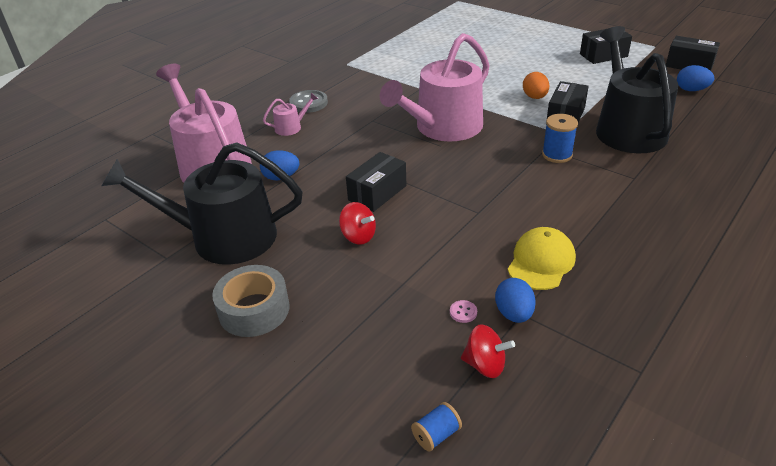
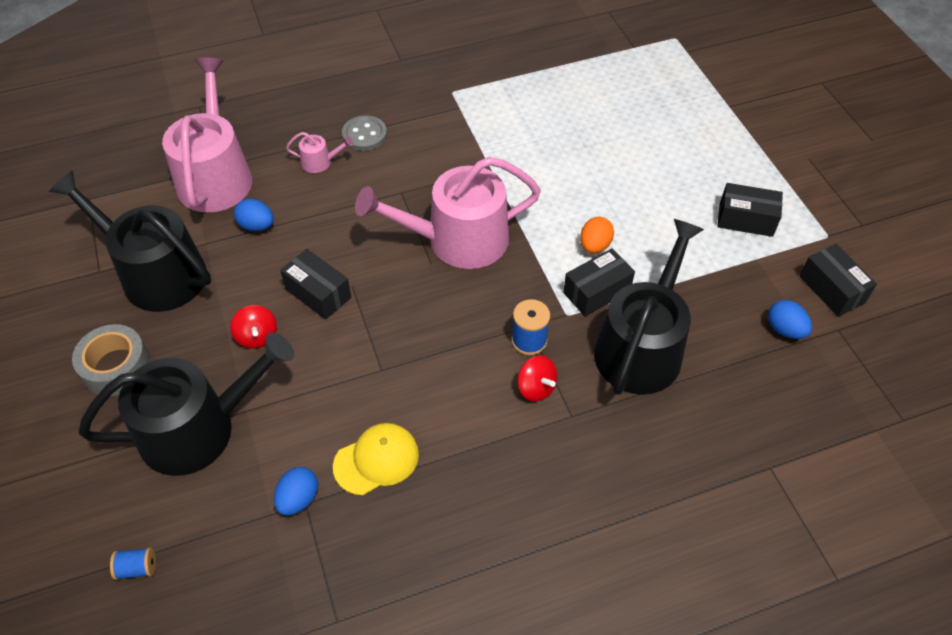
camera: 30 degrees right, 15 degrees up
black box [346,152,407,212] -> black box turned 60 degrees clockwise [280,249,351,320]
pink button [450,300,477,323] -> none
red spinning top [461,324,515,378] -> red spinning top moved to [517,356,557,402]
none -> black watering can [78,332,294,476]

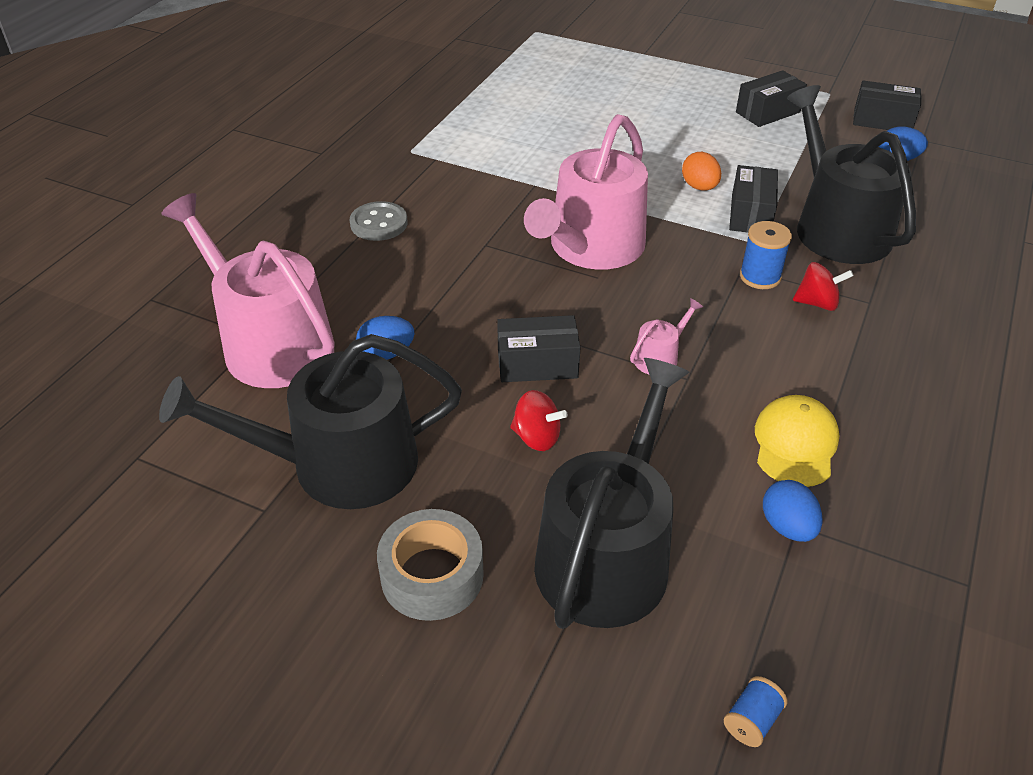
camera: 45 degrees left, 10 degrees down
pink watering can [286,132,353,173] -> pink watering can moved to [630,298,703,374]

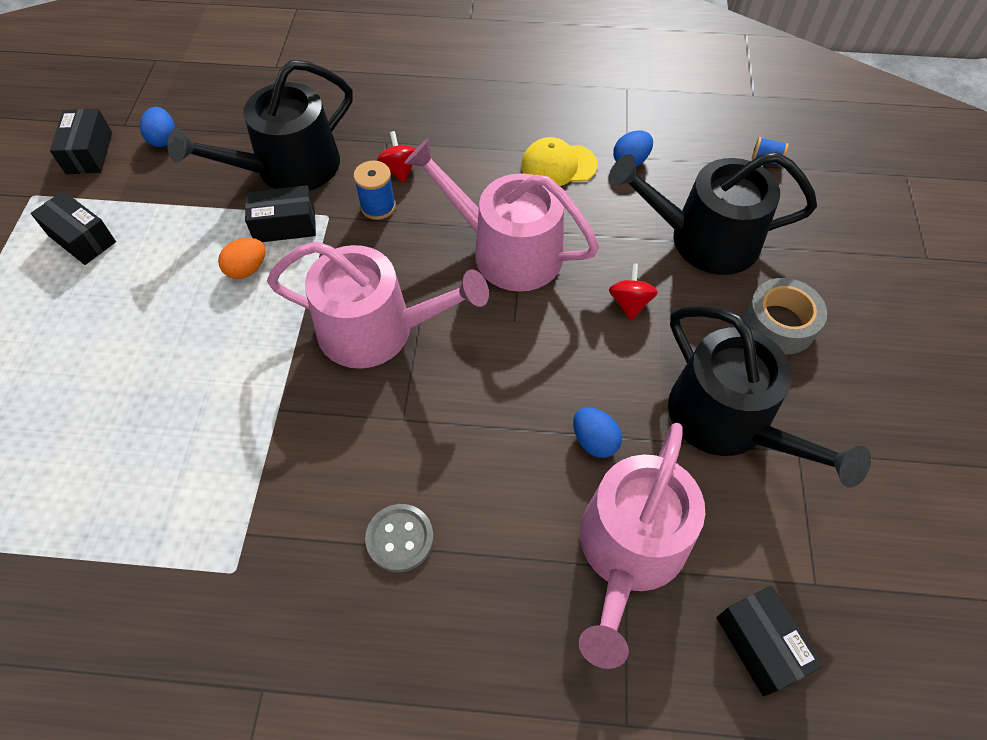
camera: 110 degrees left, 15 degrees up
black box [497,315,581,382] -> black box moved to [716,586,823,697]
pink watering can [630,298,703,374] -> pink watering can [404,139,599,292], size x2.48

